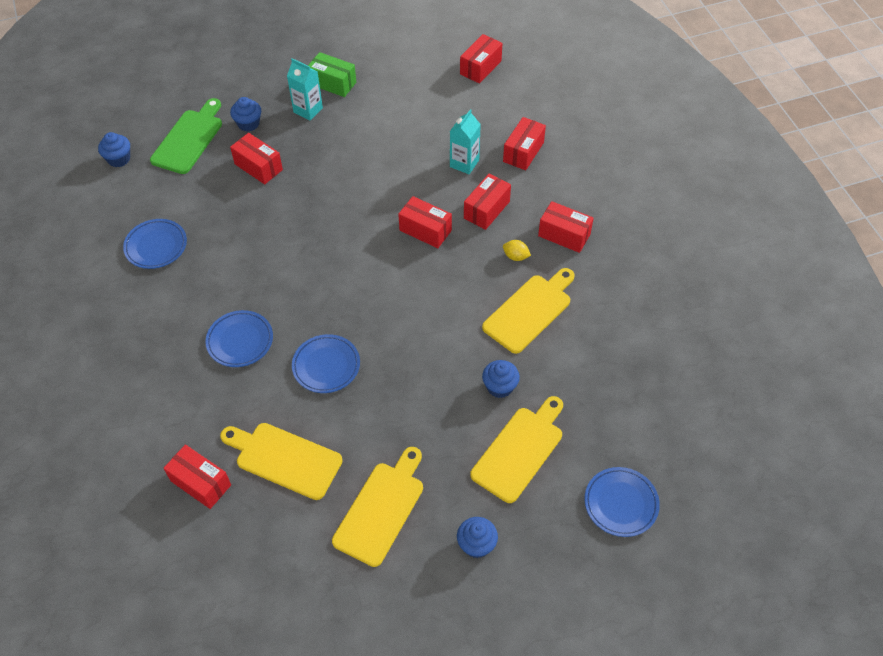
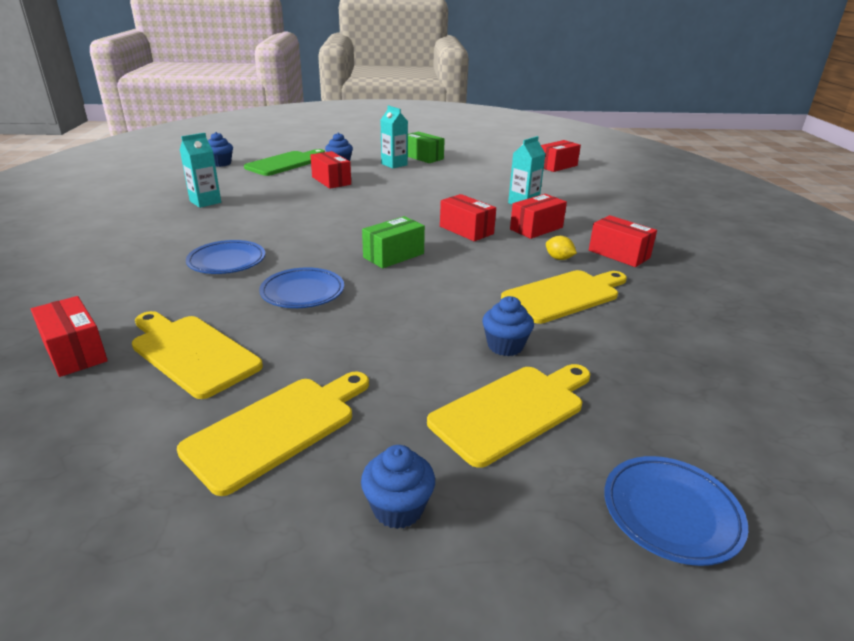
camera: 15 degrees right, 25 degrees down
blue plate [123,219,187,269] -> turquoise carton [180,133,221,208]
red box [503,117,546,170] -> none
none -> green box [362,216,425,268]

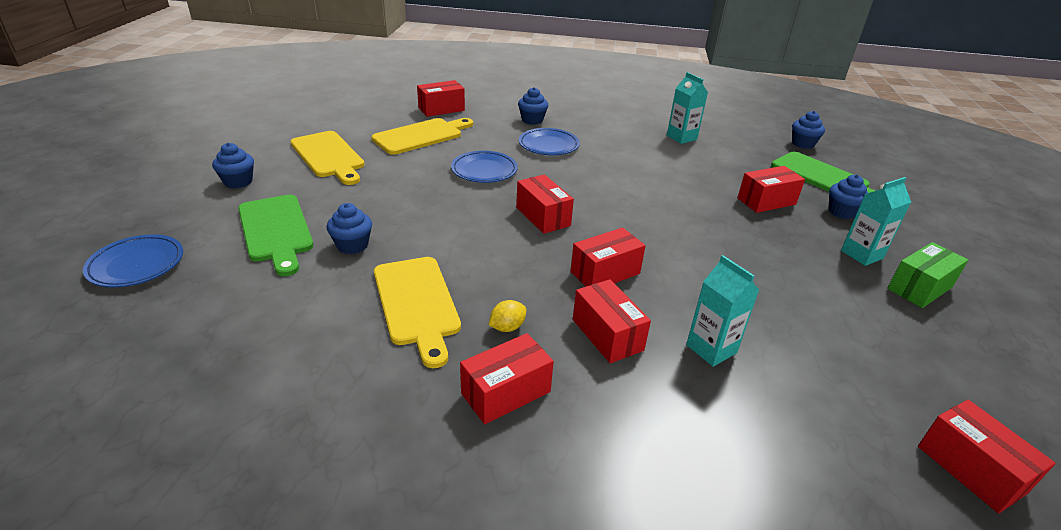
camera: 100 degrees right, 5 degrees up
green box [362,216,425,268] -> red box [516,174,574,234]
yellow cutting board [427,364,590,468] -> green cutting board [238,195,314,276]
none -> blue cupcake [518,87,548,125]

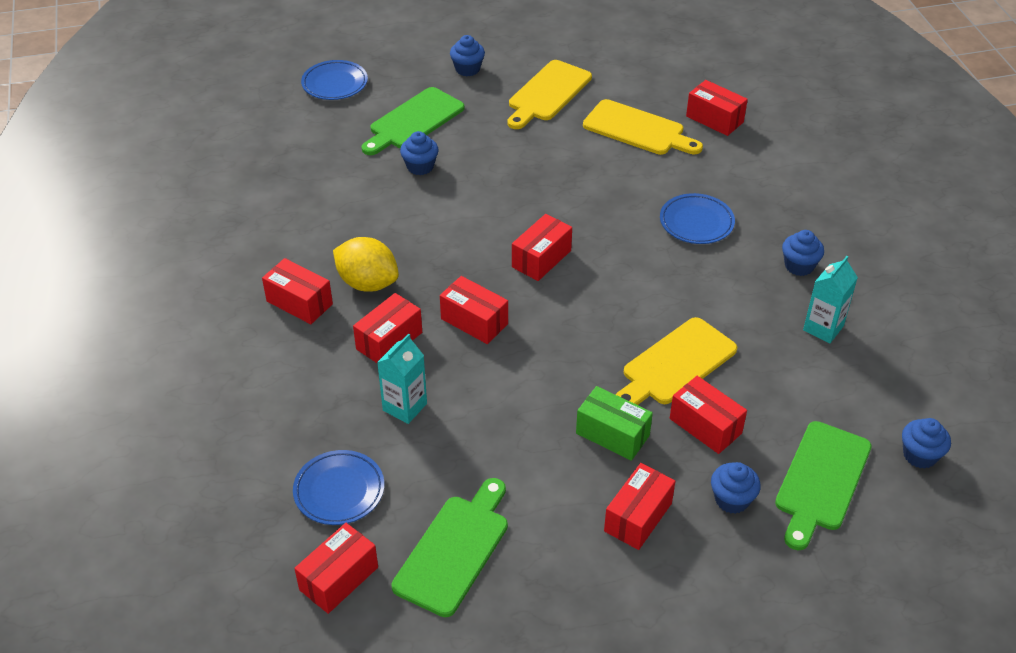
camera: 70 degrees right, 10 degrees up
yellow cutting board [374,257,461,368] -> yellow cutting board moved to [615,317,737,405]
blue plate [451,151,518,183] -> blue plate moved to [293,450,384,525]
yellow lemon [489,300,526,332] -> yellow lemon [333,237,399,292], size x2.07
blue cupcake [518,87,548,125] -> blue cupcake moved to [782,230,824,276]
turquoise carton [841,177,911,266] -> red box [604,463,675,550]
green box [887,242,968,308] -> green box moved to [576,386,653,461]
none -> green cutting board [392,478,508,617]

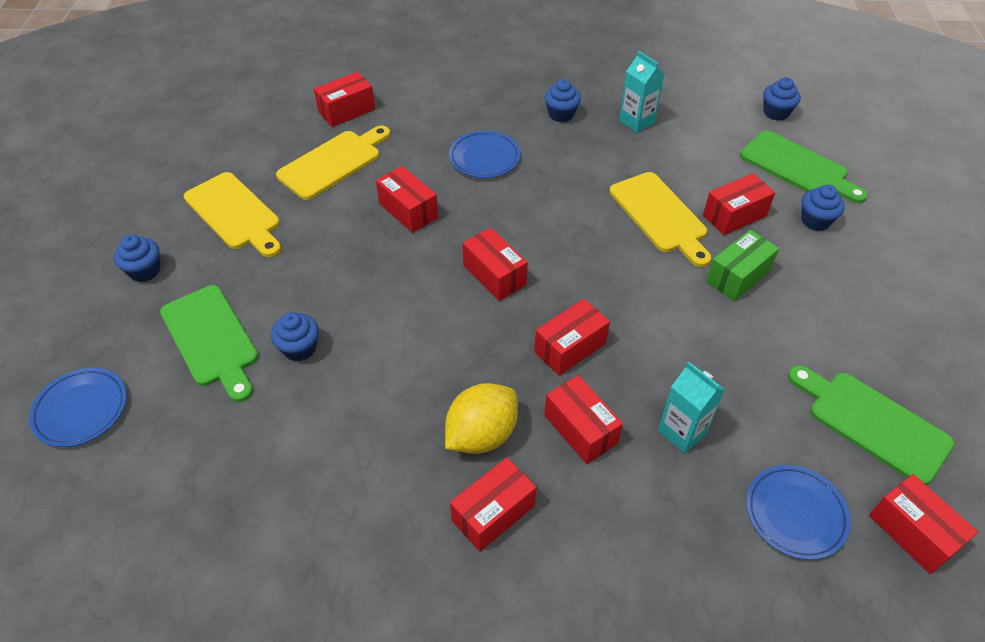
camera: 75 degrees left, 5 degrees up
red box [604,463,675,550] -> red box moved to [376,166,438,233]

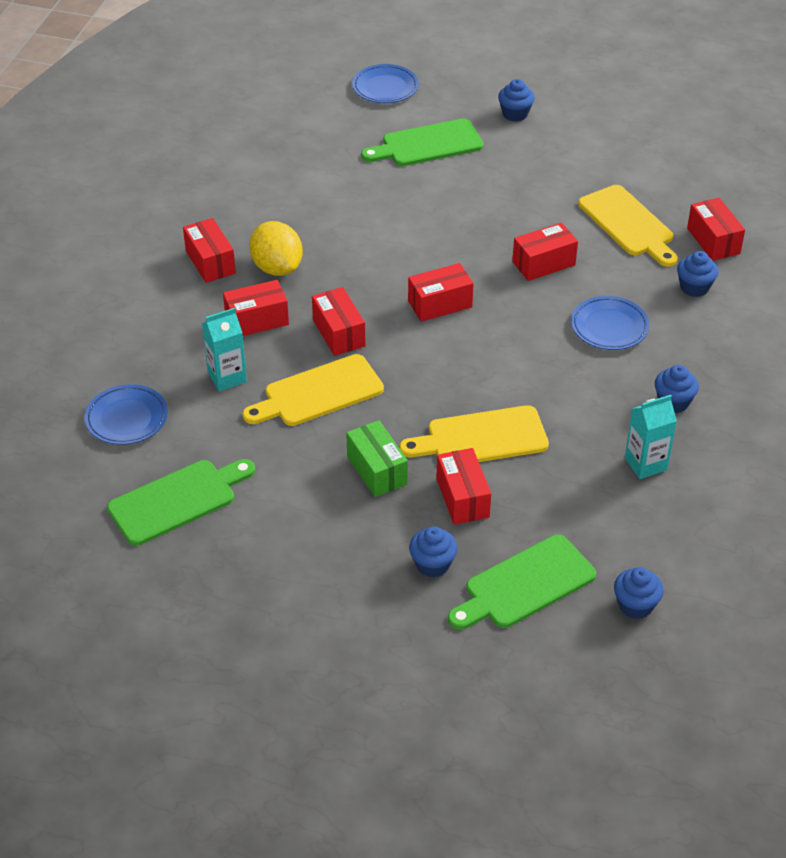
camera: 105 degrees right, 5 degrees down
yellow cutting board [184,172,281,257] -> yellow cutting board moved to [242,354,384,426]
blue cupcake [271,312,319,362] -> blue cupcake moved to [677,251,718,297]
red box [869,474,978,574] -> none

